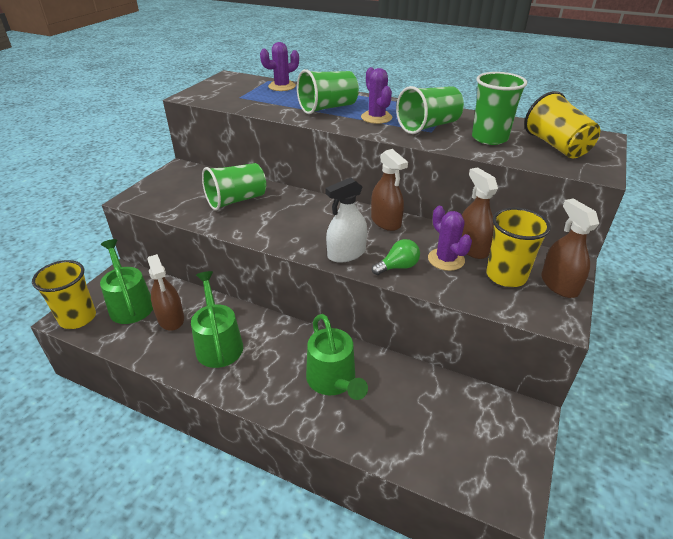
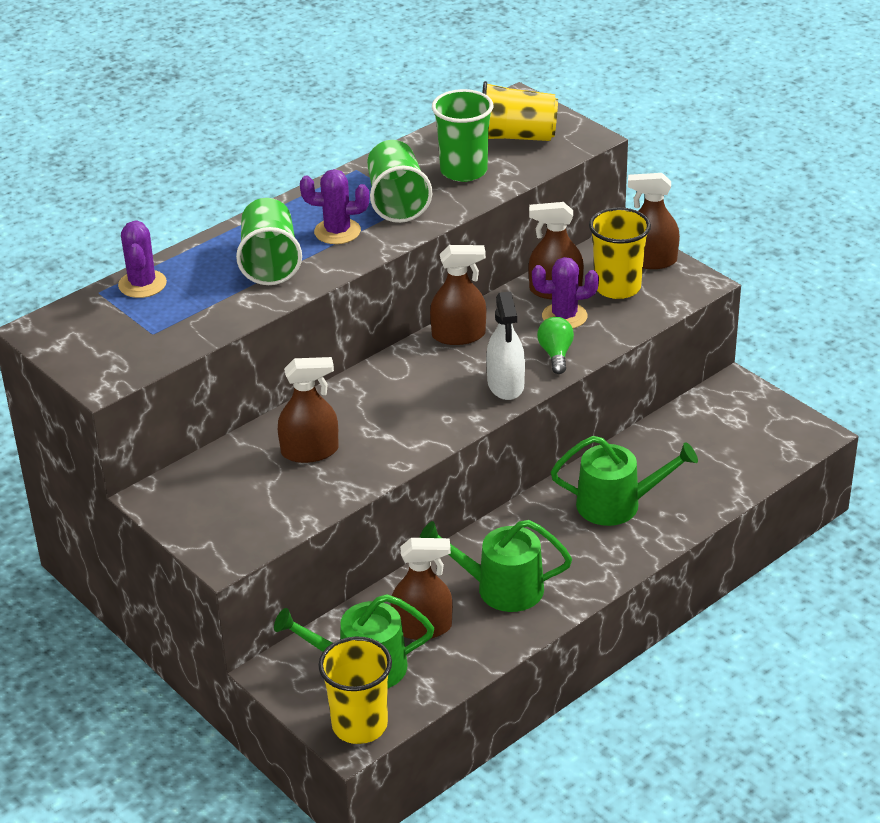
camera: 65 degrees left, 0 degrees up
green cup [202,163,266,210] -> brown spray bottle [278,357,339,463]

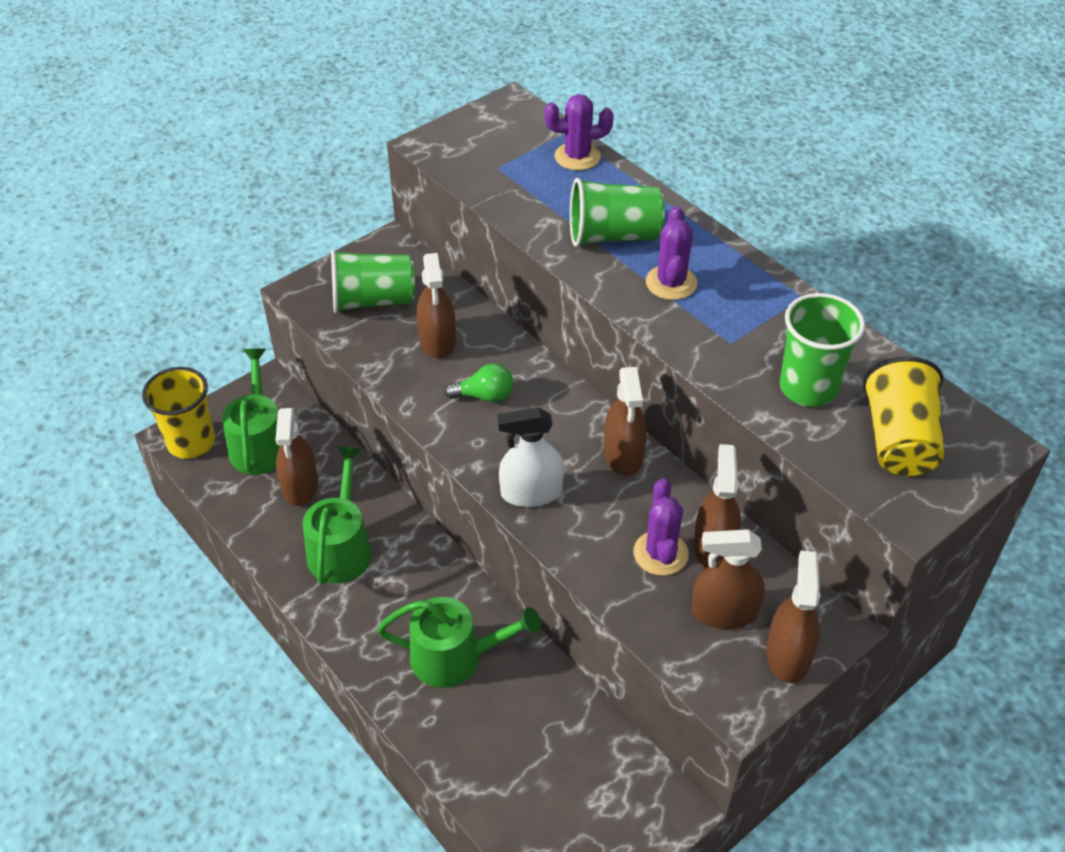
camera: 90 degrees right, 10 degrees up
green cup [367,140,432,223] -> green cup moved to [331,250,415,313]
green light bulb [537,317,574,374] -> green light bulb moved to [445,363,513,402]
green watering can [551,436,698,526] -> green watering can turned 90 degrees counterclockwise [377,597,541,688]
yellow cup [589,207,651,299] -> brown spray bottle [691,529,765,629]

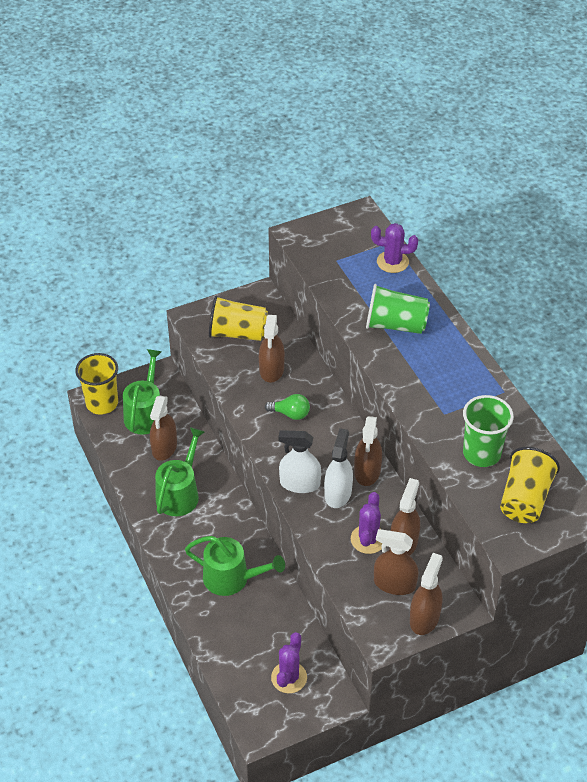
camera: 15 degrees right, 0 degrees up
green cup [331,250,415,313] -> yellow cup [209,295,268,341]
purple cactus [646,206,697,300] -> purple cactus moved to [271,632,307,693]
none -> white spray bottle [324,428,353,508]

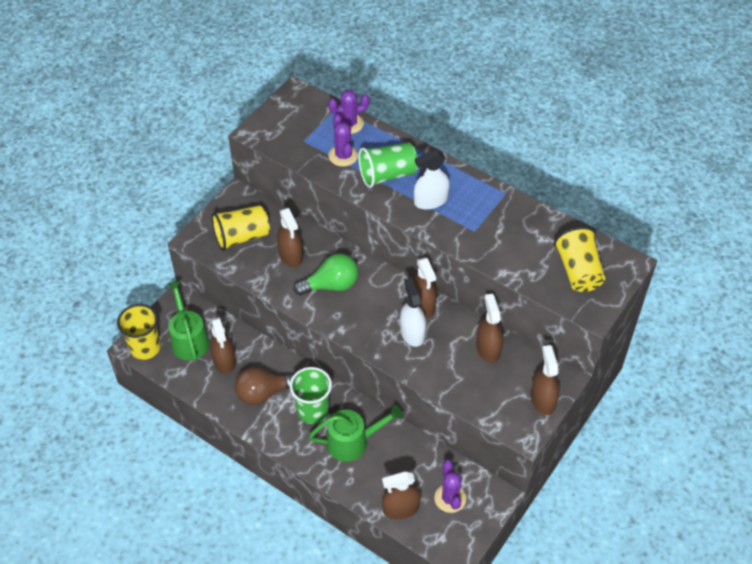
camera: 30 degrees left, 5 degrees up
green watering can [155,427,205,516] -> brown light bulb [235,367,294,405]
green light bulb [265,394,310,420] -> green light bulb [293,254,358,295], size x1.60
white spray bottle [278,430,321,493] -> white spray bottle moved to [414,150,450,209]
purple cactus [351,492,382,554] -> purple cactus moved to [329,114,358,167]
brown spray bottle [374,529,419,595] -> brown spray bottle moved to [382,471,421,520]
green cup [463,395,514,467] -> green cup moved to [290,367,332,424]

